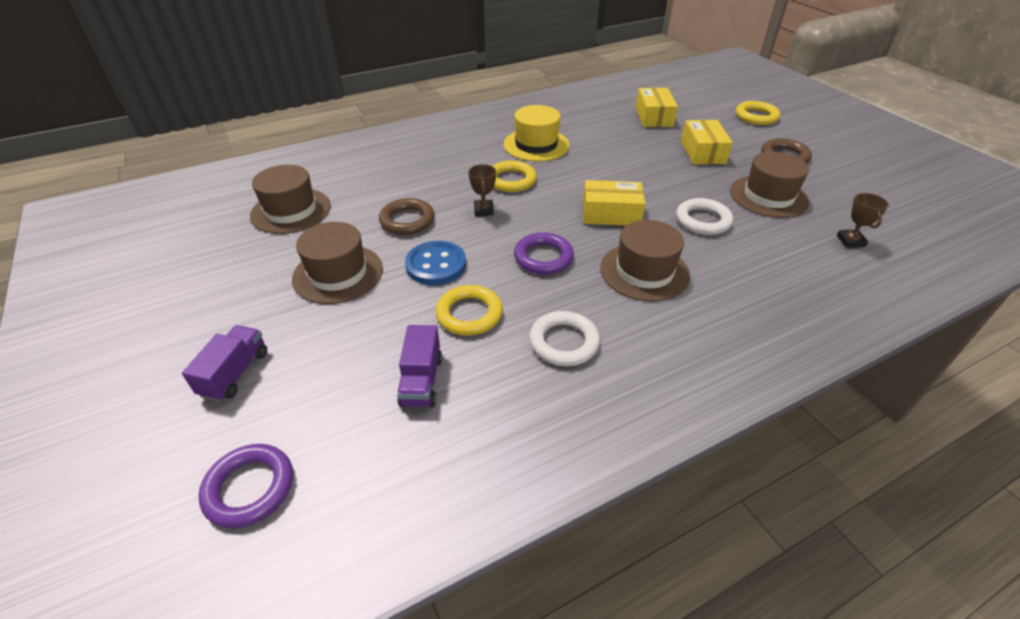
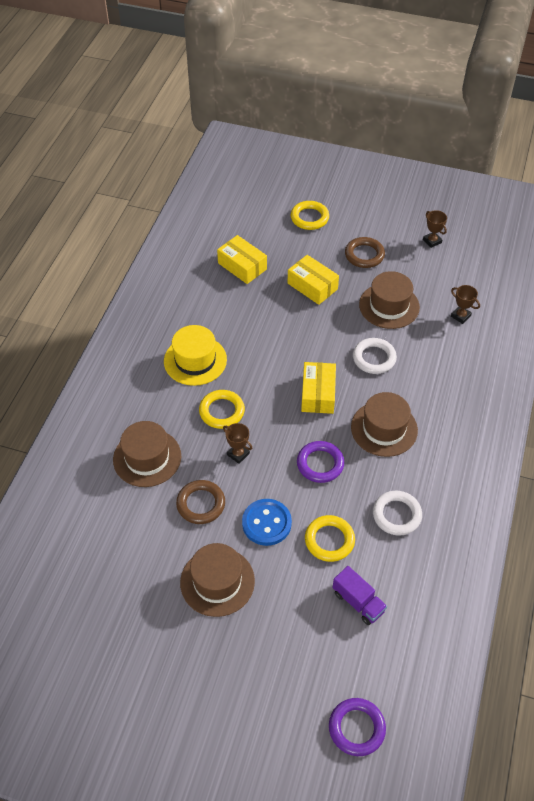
camera: 45 degrees left, 10 degrees up
purple truck [182,325,267,402] -> none
brown hat [250,165,331,234] -> brown hat moved to [113,421,181,487]
yellow box [583,180,646,226] -> yellow box turned 45 degrees counterclockwise [301,362,336,414]
none -> brown trophy [423,210,447,248]

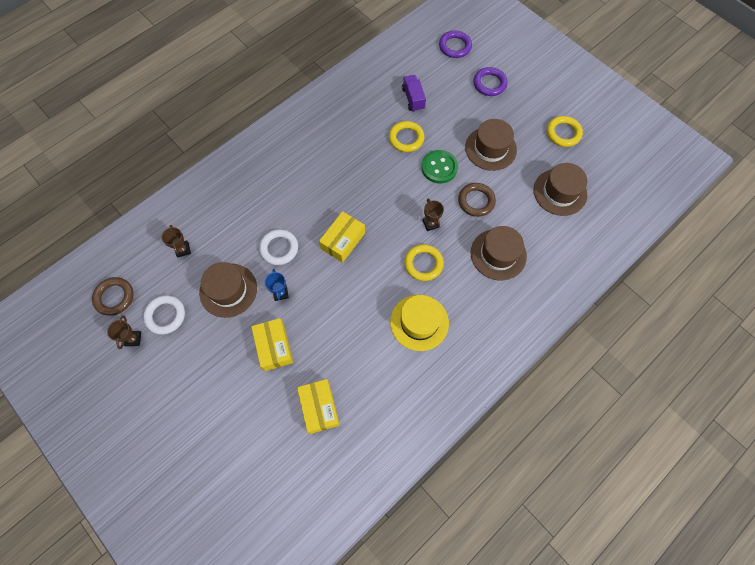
camera: 150 degrees left, 15 degrees up
blue button [242,499,292,546] -> green button [421,150,458,184]
yellow ring [291,201,329,230] -> yellow ring moved to [547,116,583,147]
purple ring [297,441,344,483] -> purple ring moved to [473,67,508,96]
brown ring [345,237,385,268] -> brown ring moved to [92,277,134,316]
brown hat [351,392,418,457] -> brown hat moved to [534,163,588,216]
white ring [373,490,422,536] -> white ring moved to [143,295,185,334]
none -> blue trophy [265,269,289,301]

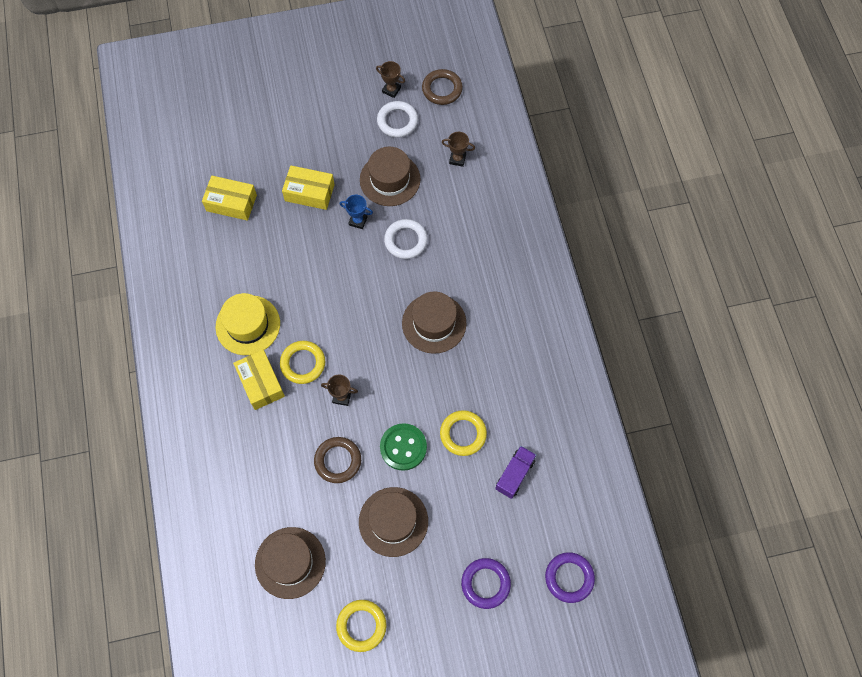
camera: 120 degrees right, 0 degrees up
yellow box [319,211,365,263] -> yellow box moved to [233,350,285,410]
purple truck [402,75,426,112] -> purple truck turned 75 degrees counterclockwise [495,446,536,499]
brown hat [471,226,527,280] -> brown hat moved to [402,292,466,354]

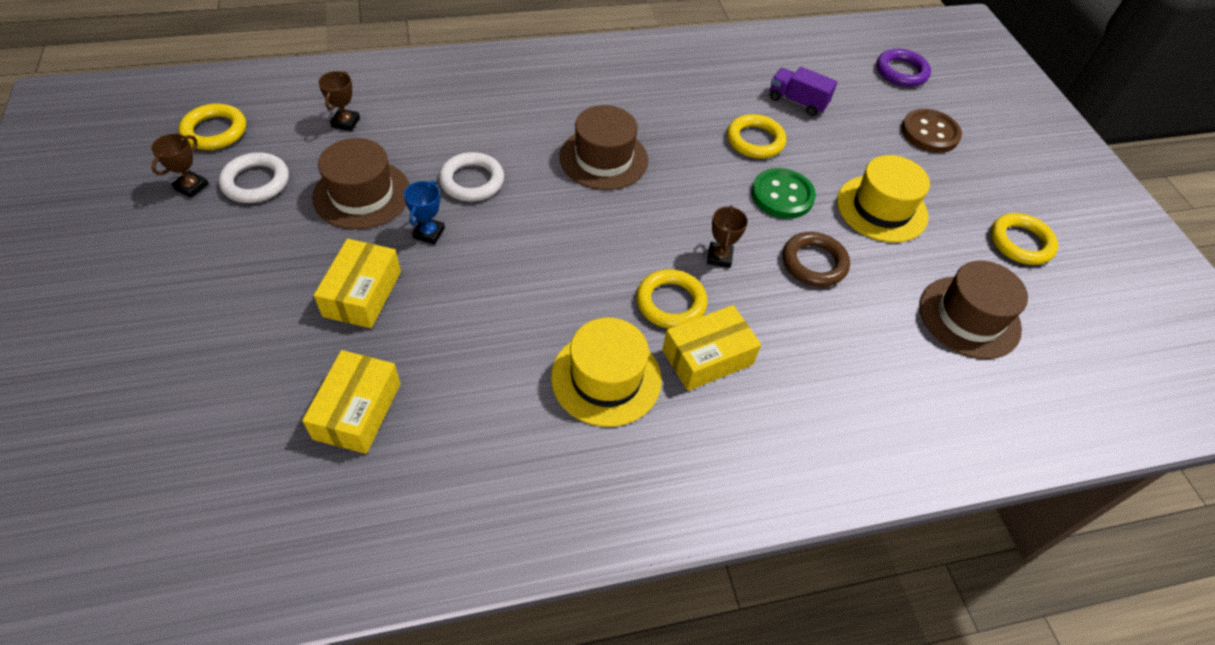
camera: 95 degrees left, 15 degrees down
brown hat [359,487,428,557] -> yellow hat [837,155,930,243]
brown ring [422,69,463,105] -> yellow ring [179,104,246,150]
purple ring [461,558,511,609] -> brown button [901,109,962,153]

